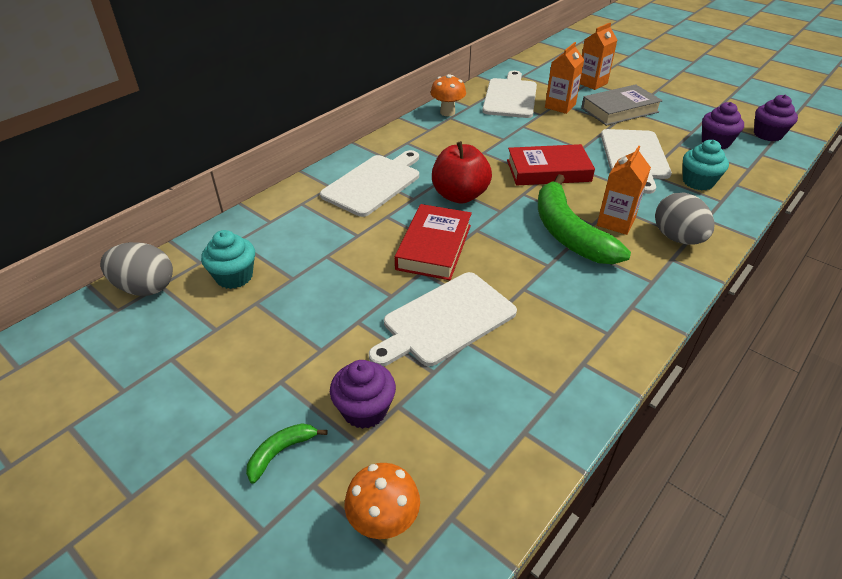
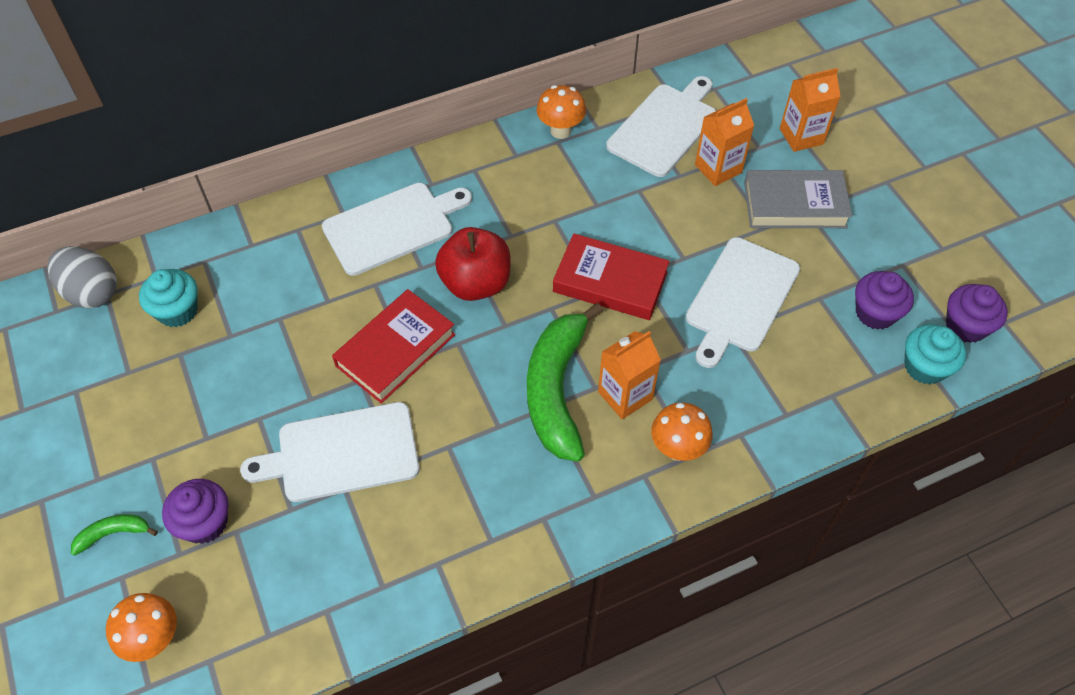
camera: 25 degrees right, 15 degrees up
grey egg [655,192,715,245] -> orange mushroom [651,402,713,461]
turquoise cupcake [683,140,729,190] -> turquoise cupcake moved to [904,324,966,385]

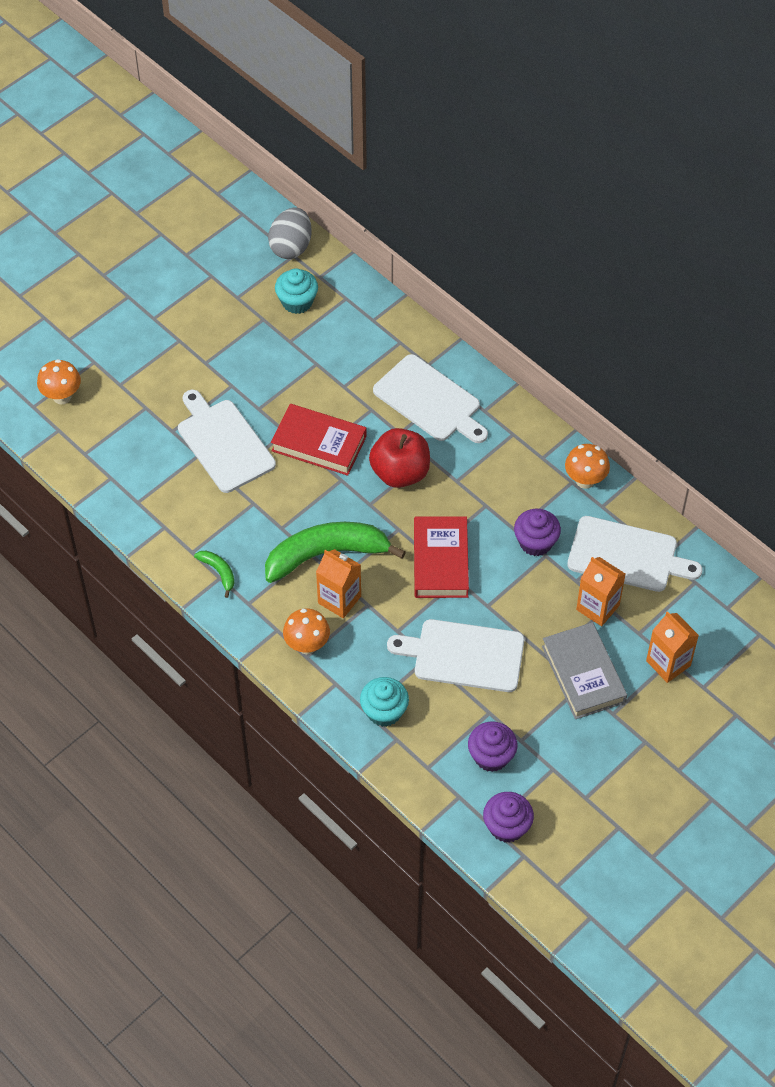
camera: 70 degrees right, 0 degrees up
green banana [71,514,158,556] -> green banana moved to [194,551,235,598]
purple cupcake [162,479,229,544] -> purple cupcake moved to [514,509,561,556]
turquoise cupcake [904,324,966,385] -> turquoise cupcake moved to [360,677,409,727]

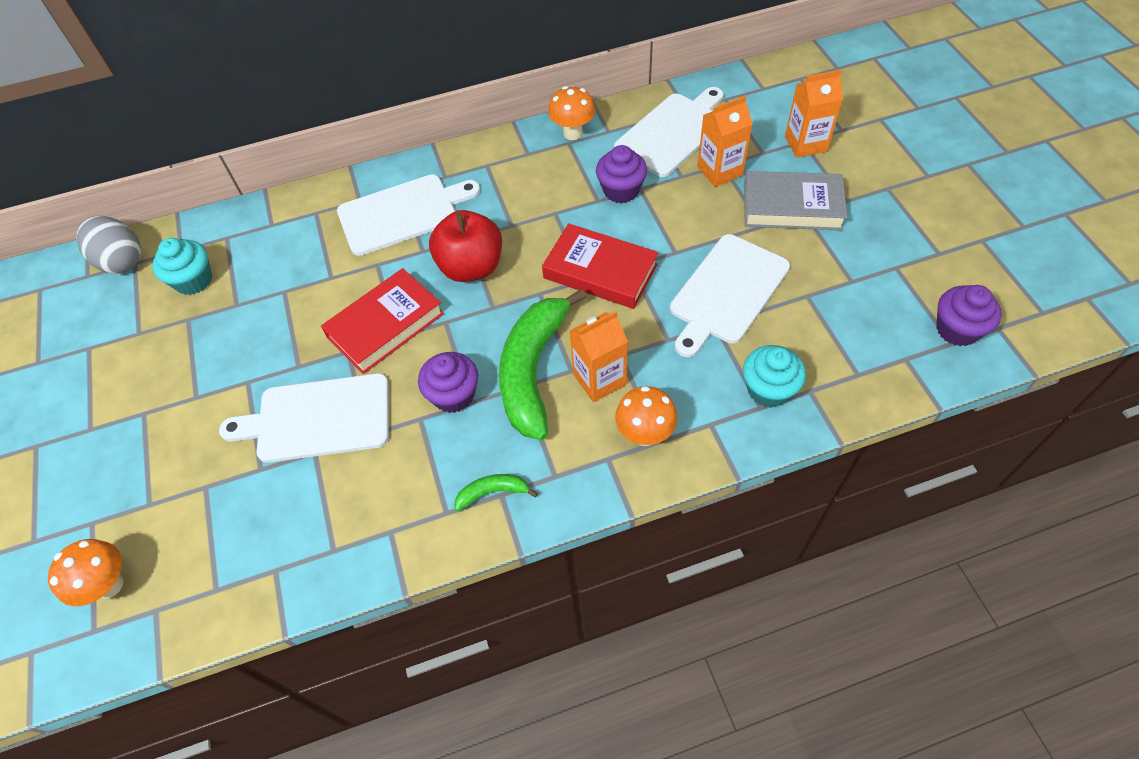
camera: 60 degrees left, 0 degrees up
purple cupcake [468,722,517,772] -> purple cupcake moved to [418,352,478,413]

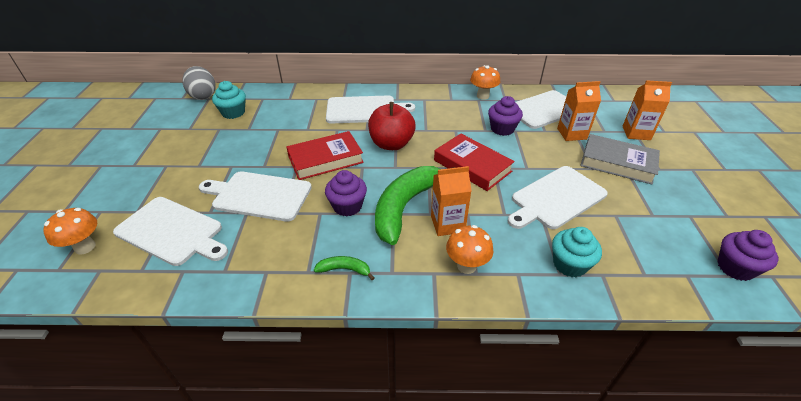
camera: 15 degrees right, 15 degrees down
none -> white cutting board [113,197,228,266]

